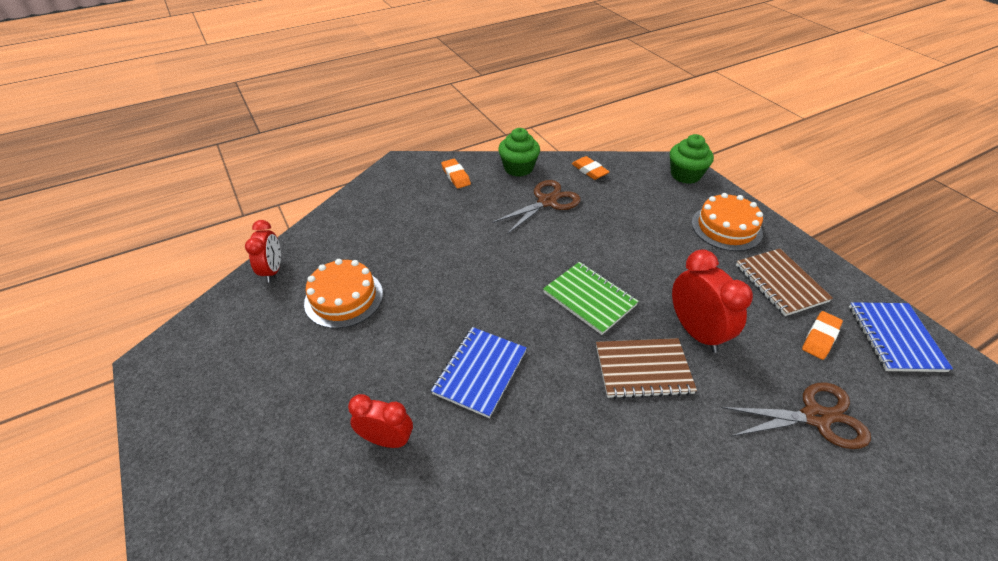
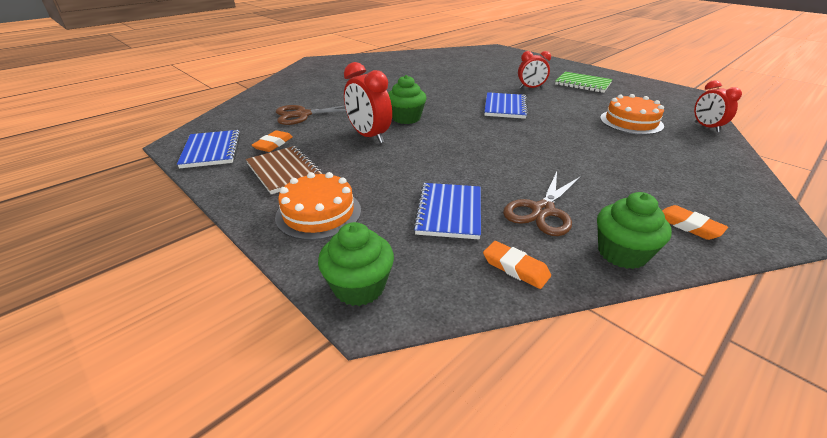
camera: 165 degrees right, 10 degrees down
green notebook [543,262,639,335] -> green notebook moved to [555,72,613,93]
brown notebook [596,338,697,399] -> green cupcake [388,75,426,124]
none -> blue notebook [413,183,481,239]

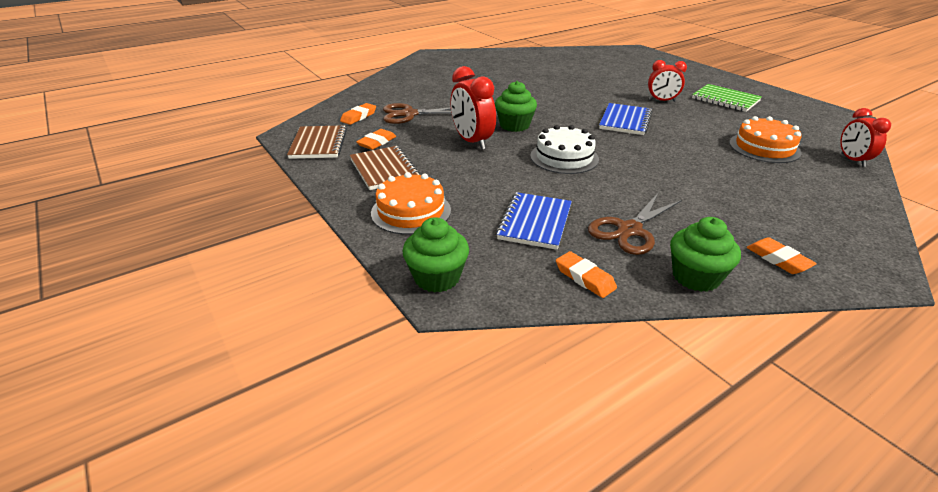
camera: 10 degrees right, 0 degrees up
blue notebook [177,130,241,168] -> brown notebook [287,125,347,159]
none -> orange eraser [340,103,376,125]
none -> white cake [530,125,599,174]

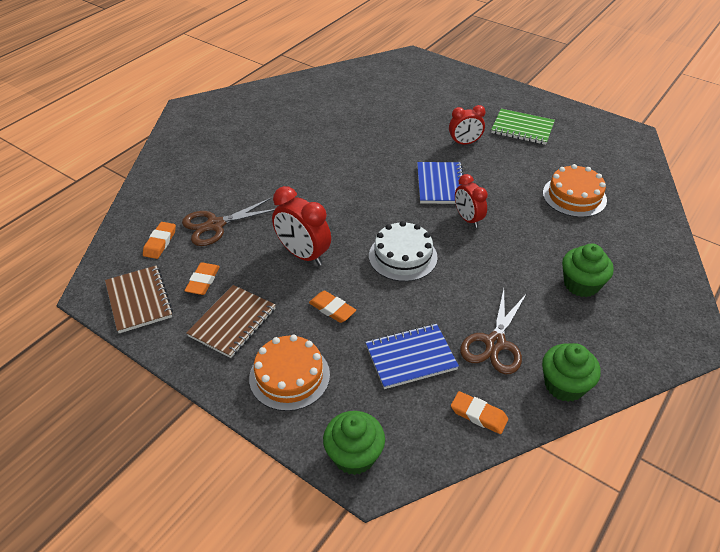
camera: 20 degrees left, 10 degrees up
brown notebook [350,146,420,190] -> brown notebook turned 75 degrees clockwise [186,285,276,358]
green cupcake [495,81,537,132] -> green cupcake moved to [562,244,614,297]
blue notebook [496,192,572,250] -> blue notebook turned 75 degrees clockwise [365,324,459,389]
orange eraser [746,237,817,274] -> orange eraser moved to [309,291,356,323]
red clock [840,108,891,167] -> red clock moved to [455,174,488,228]

